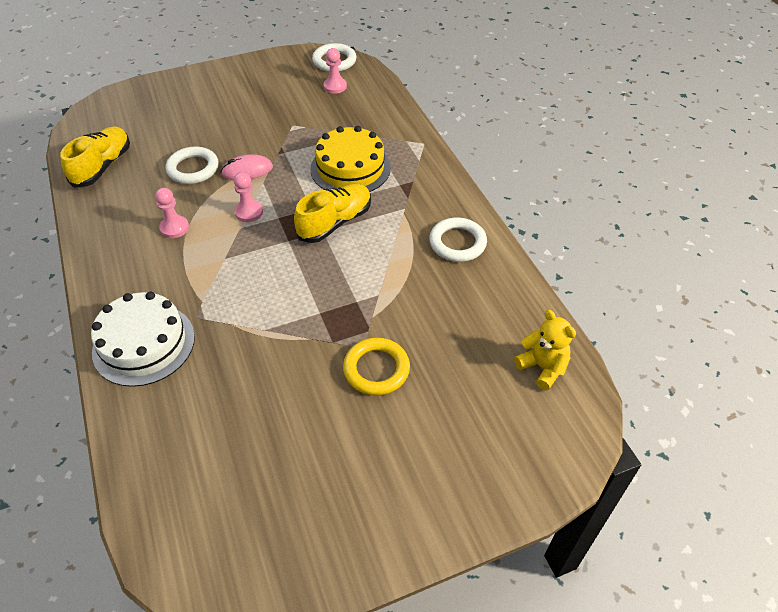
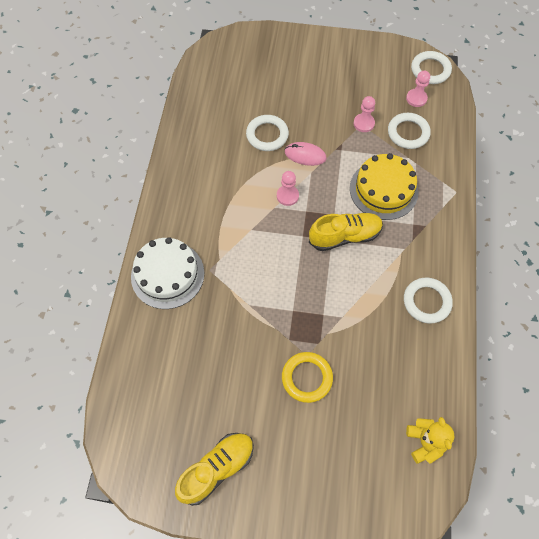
camera: 30 degrees right, 15 degrees up
yellow shoe [60,126,130,188] -> yellow shoe moved to [175,433,254,506]
pink pawn [155,188,189,238] -> pink pawn moved to [354,96,375,132]
none -> white ring [388,113,431,149]

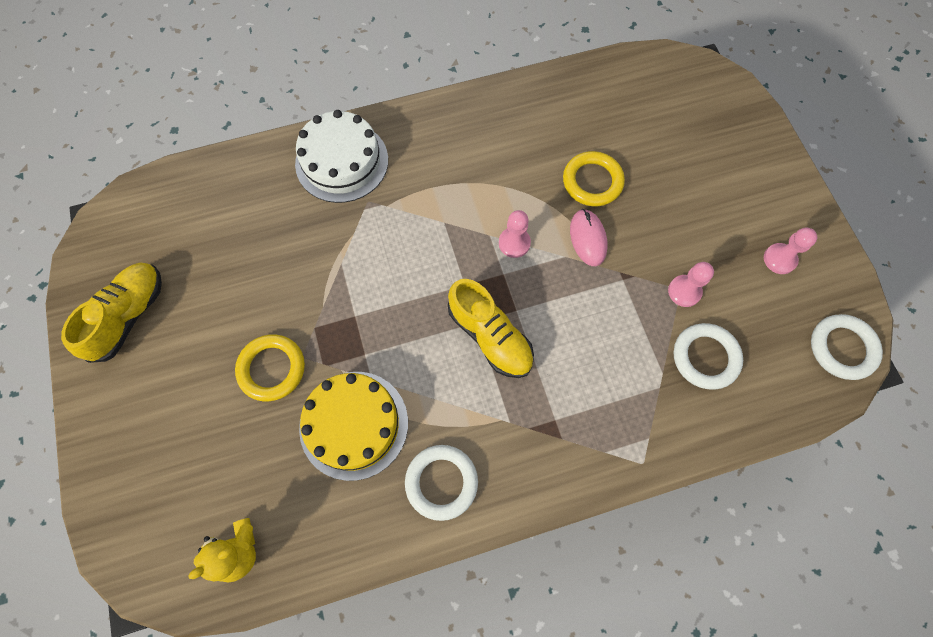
camera: 65 degrees right, 5 degrees up
yellow shoe [175,433,254,506] -> yellow shoe turned 90 degrees counterclockwise [61,263,162,363]
white ring [246,115,289,151] -> yellow ring [563,151,625,206]
yellow cake [350,153,419,220] -> yellow cake moved to [299,372,408,481]
pink pawn [406,71,430,107] -> pink pawn moved to [764,227,817,274]

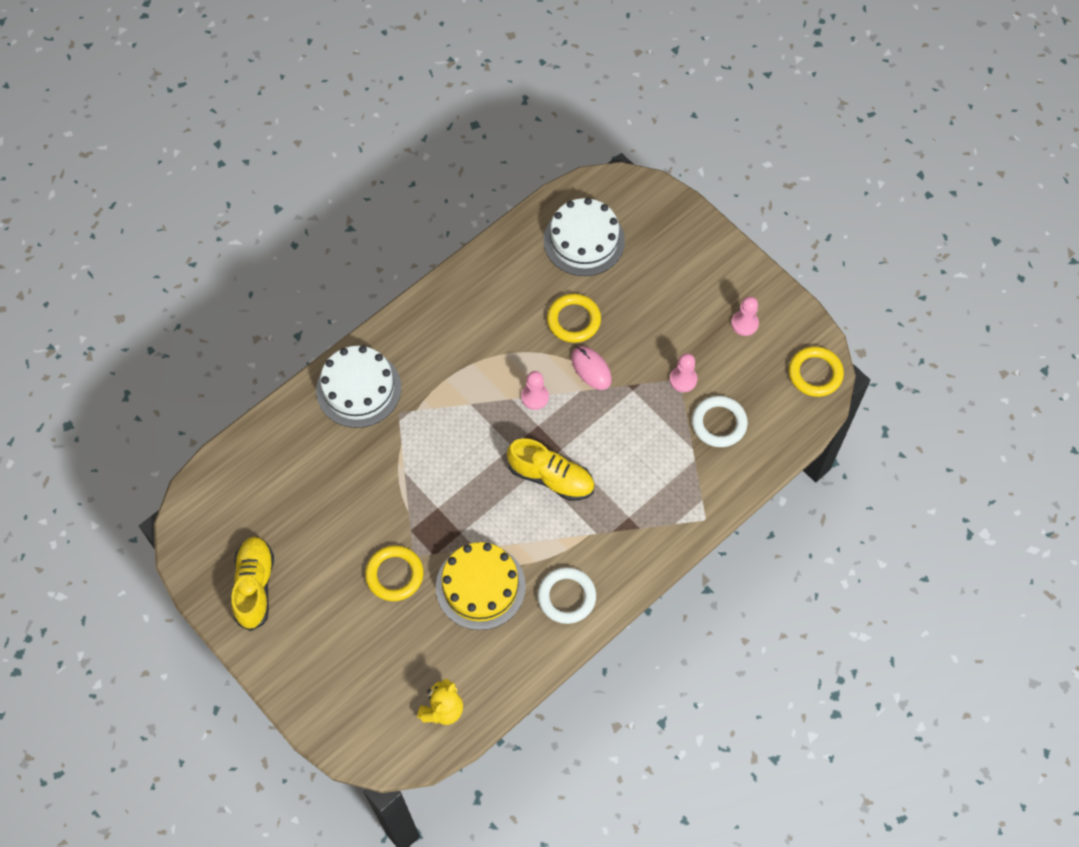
camera: 25 degrees left, 5 degrees down
white ring [811,314,883,380] -> yellow ring [789,346,844,397]
none -> white cake [544,198,625,276]

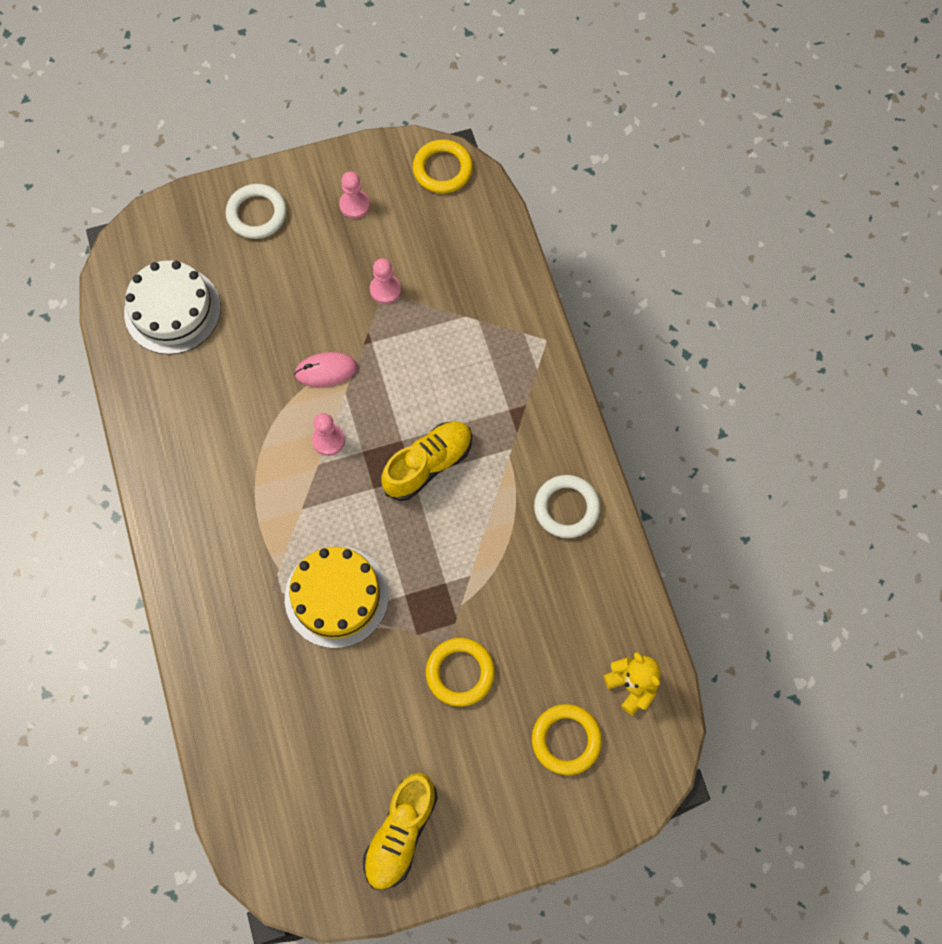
camera: 65 degrees left, 5 degrees up
yellow shoe [231,536,274,631] -> yellow shoe turned 90 degrees counterclockwise [363,773,438,890]
white cake [316,346,401,428] -> none
yellow cake [436,542,526,630] -> yellow cake moved to [285,547,389,648]
yellow ring [547,294,601,343] -> yellow ring moved to [532,704,602,775]
white ring [692,396,748,447] -> white ring moved to [226,184,287,239]

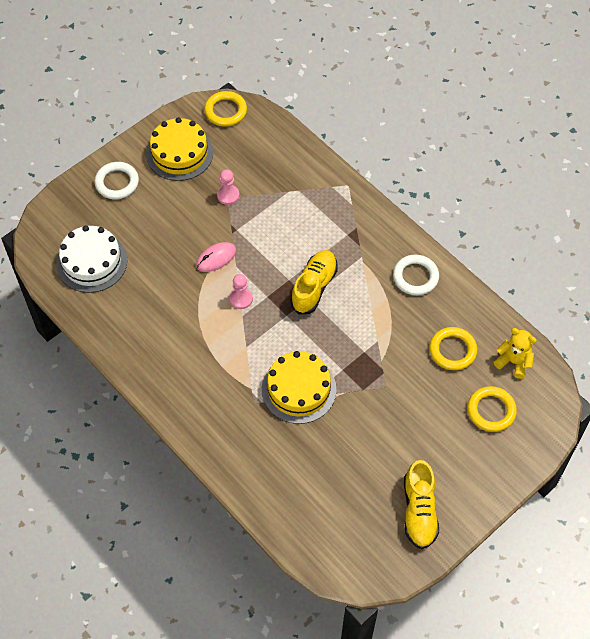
camera: 25 degrees left, 10 degrees down
pink pawn [339,171,370,219] -> yellow cake [146,117,213,181]
yellow ring [426,638,495,706] -> yellow ring moved to [429,327,477,370]

